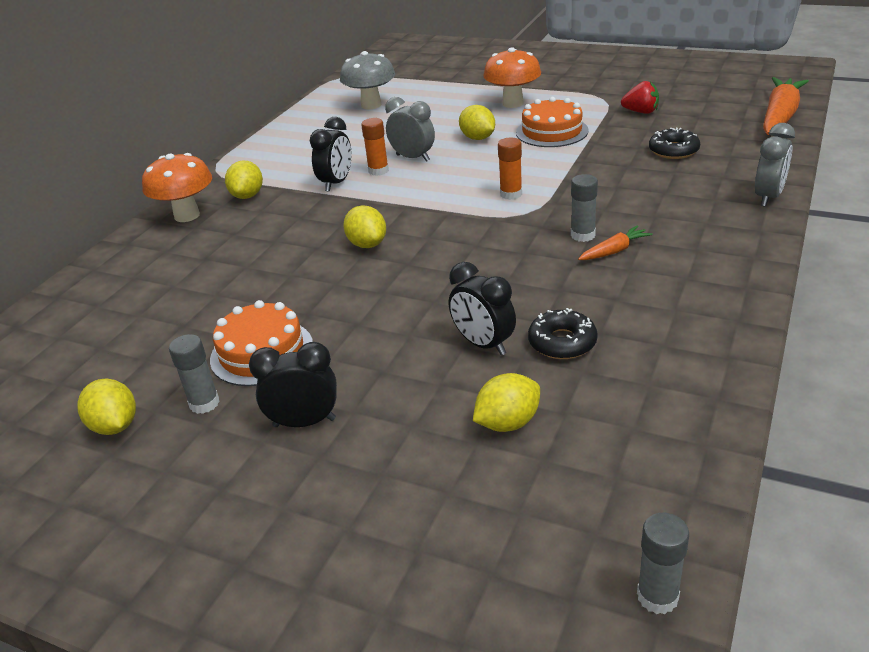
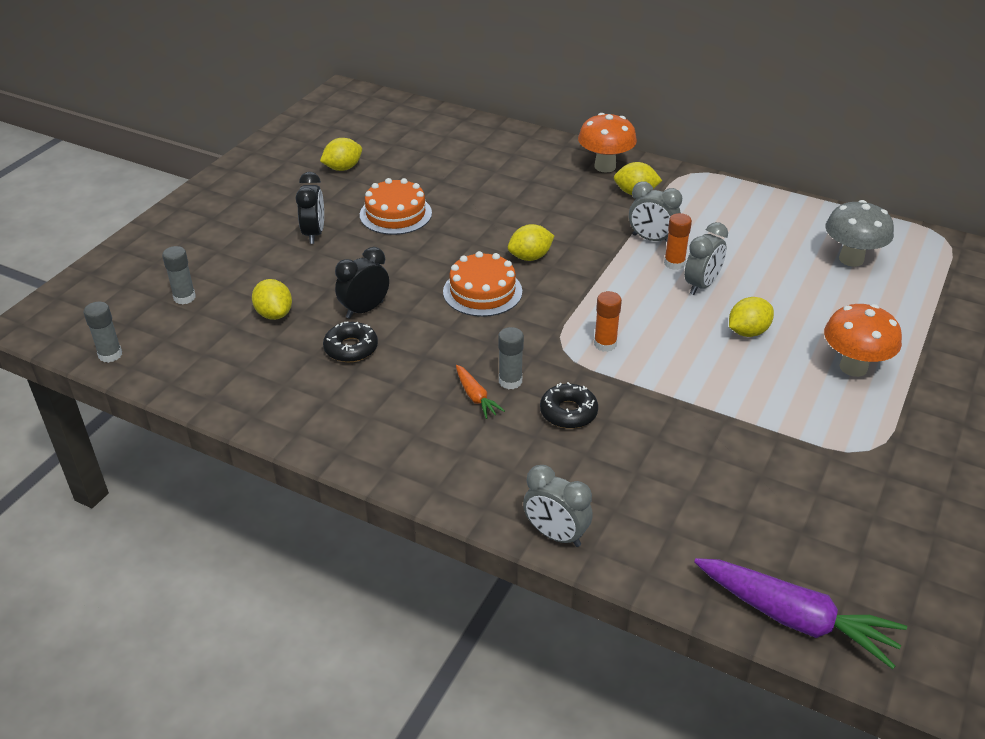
camera: 90 degrees right, 5 degrees up
grey glue stick [169,334,220,414] -> grey glue stick moved to [162,246,196,304]
black clock [310,117,352,192] -> grey clock [629,181,682,242]
orange cake [516,97,589,147] -> orange cake moved to [443,251,522,317]
red strawberry [621,81,659,114] -> none
black donut [649,127,700,159] -> black donut moved to [540,382,598,429]
orange carrot [763,77,809,135] -> purple carrot [694,558,907,669]

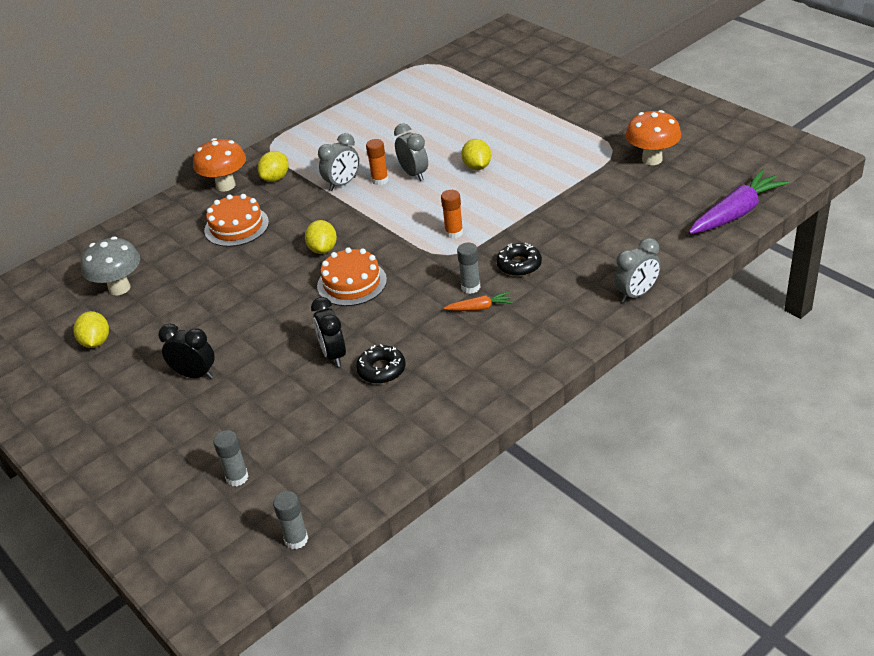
camera: 65 degrees left, 0 degrees up
yellow lemon [252,279,292,320] -> none
orange cake [360,178,432,235] -> orange cake moved to [204,194,269,247]
orange mushroom [824,304,902,377] -> orange mushroom moved to [626,110,681,165]
grey mushroom [825,200,894,267] -> grey mushroom moved to [81,237,140,295]

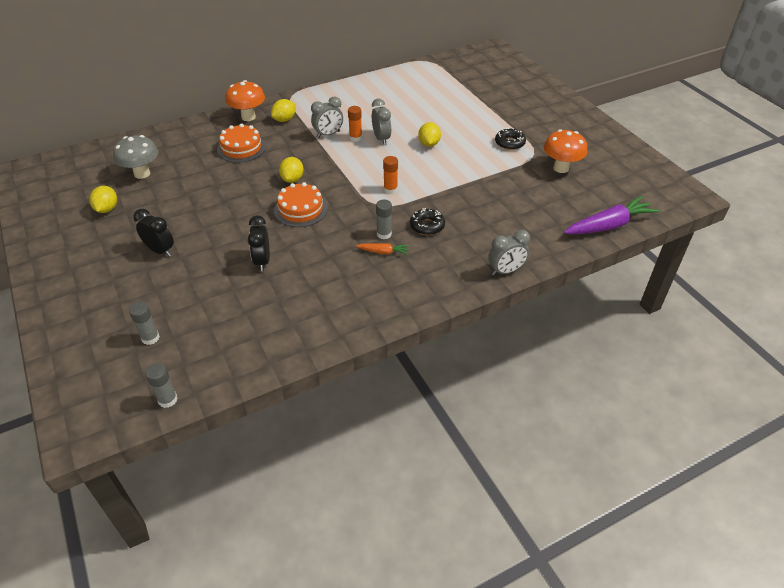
camera: 10 degrees right, 5 degrees up
black donut [356,344,406,384] -> black donut moved to [495,128,526,150]

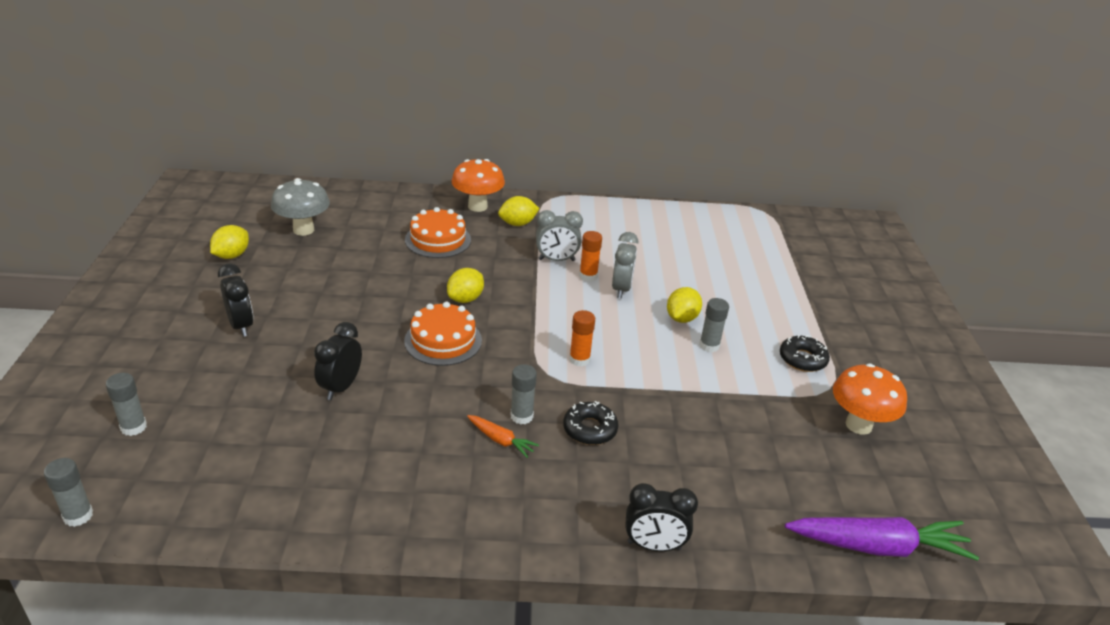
camera: 25 degrees right, 10 degrees down
grey clock [488,230,530,276] -> black clock [625,483,698,552]
none -> grey glue stick [699,298,729,352]

